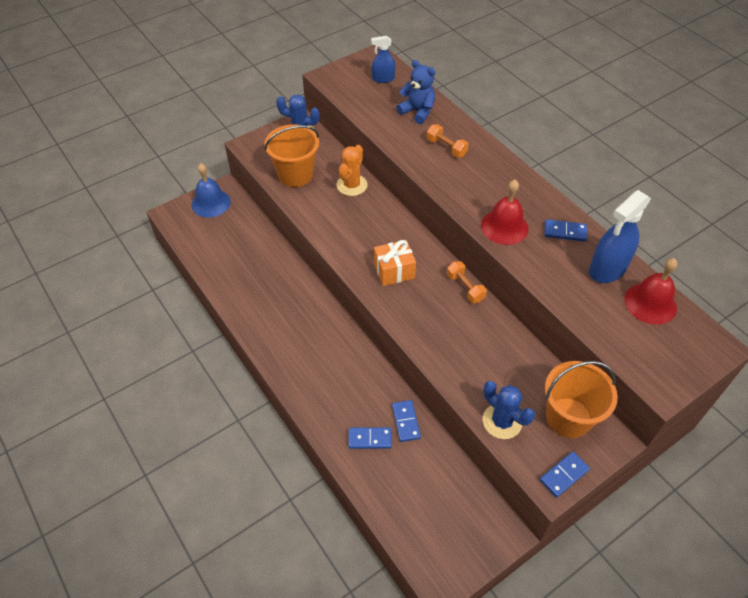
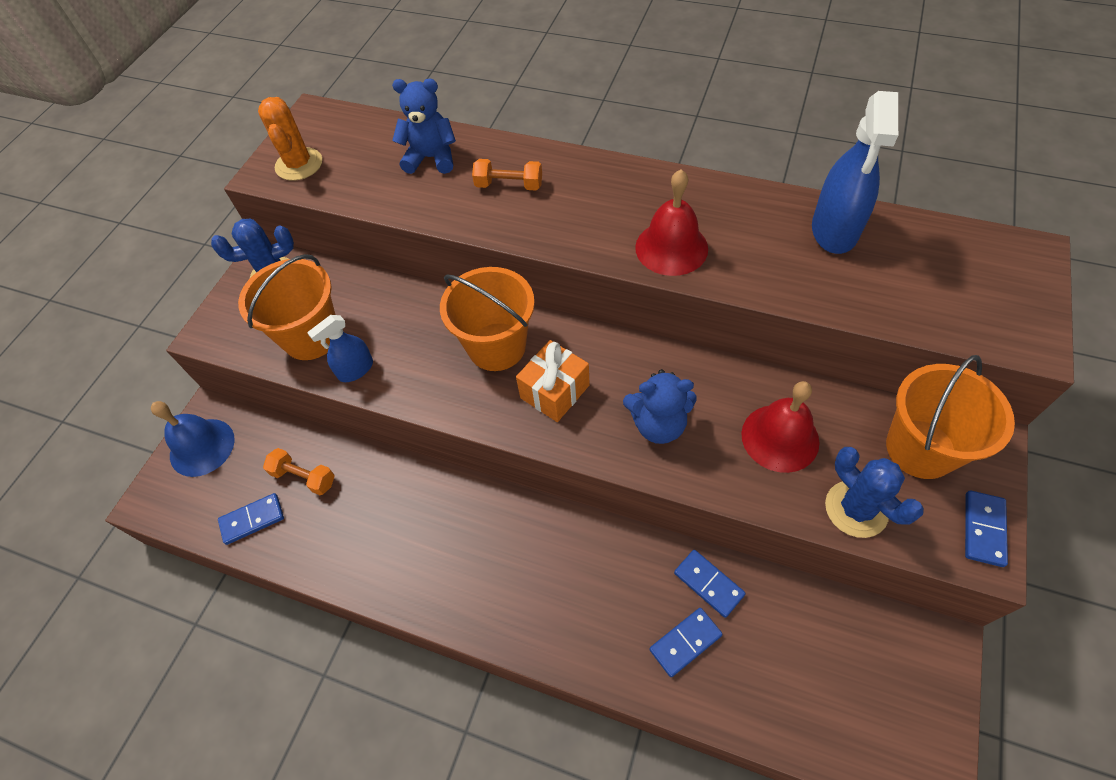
camera: 30 degrees left, 5 degrees up
orange cactus [336,145,368,196] -> orange cactus moved to [258,97,322,181]
blue spray bottle [371,36,395,83] -> blue spray bottle moved to [307,315,373,382]
orange dumbbell [447,261,487,303] -> orange dumbbell moved to [263,448,335,495]
blue cactus [482,381,535,439] -> blue cactus turned 45 degrees clockwise [825,447,924,538]
blue domino [544,219,587,242] -> blue domino moved to [218,493,284,545]
red bell [624,258,678,325] -> red bell moved to [741,381,819,473]
none -> orange bucket [440,267,535,371]
none -> blue teddy bear [623,369,697,444]

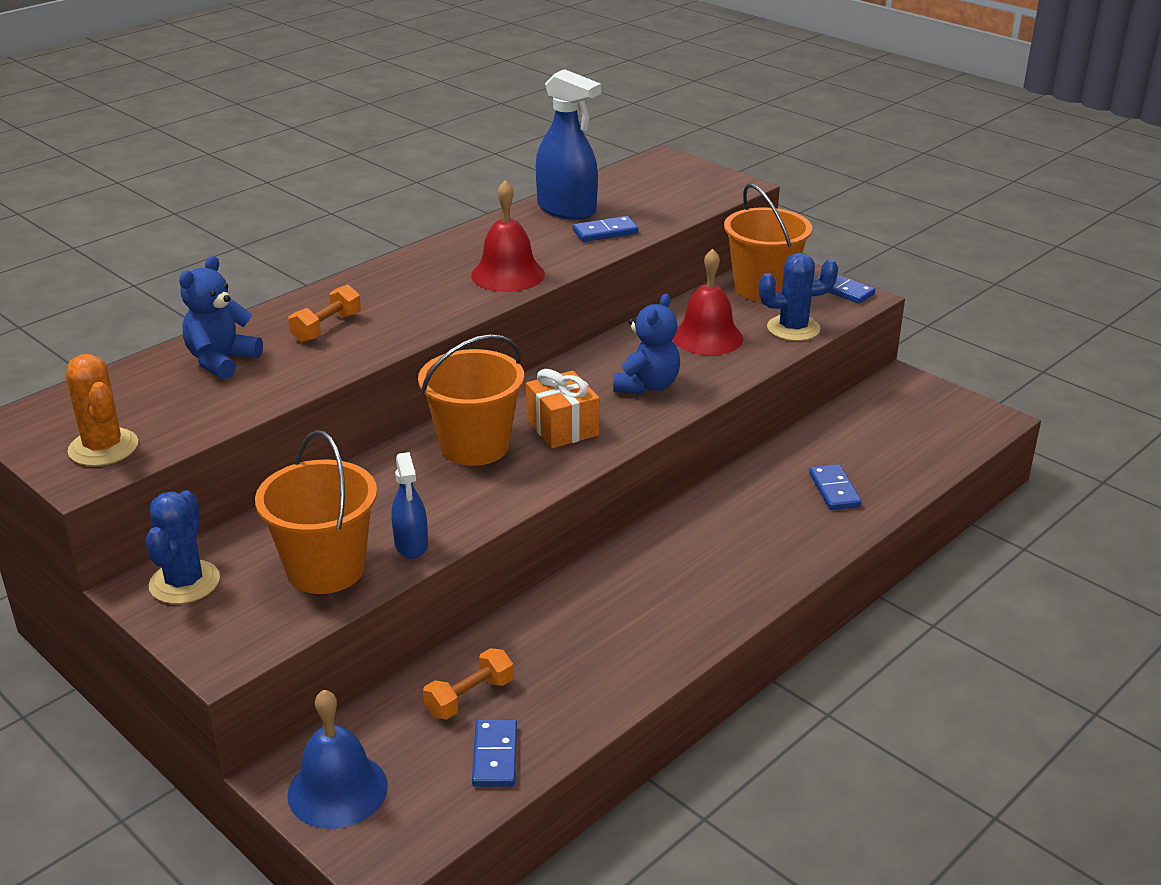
camera: 70 degrees left, 25 degrees down
orange cactus [258,97,322,181] -> orange cactus turned 45 degrees clockwise [66,354,138,466]
blue domino [674,550,746,618] -> blue domino moved to [573,216,639,242]

